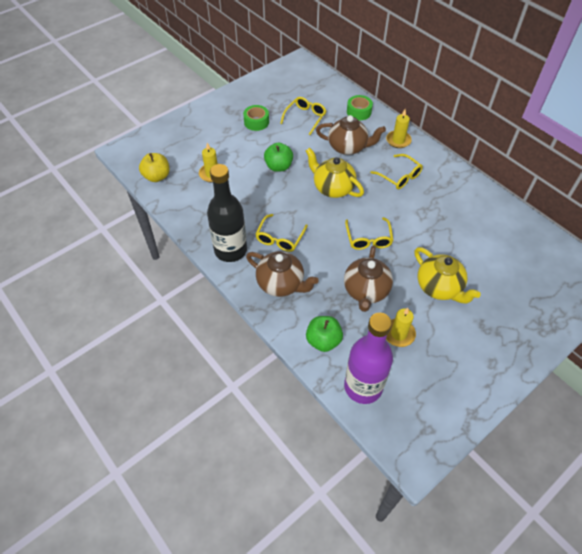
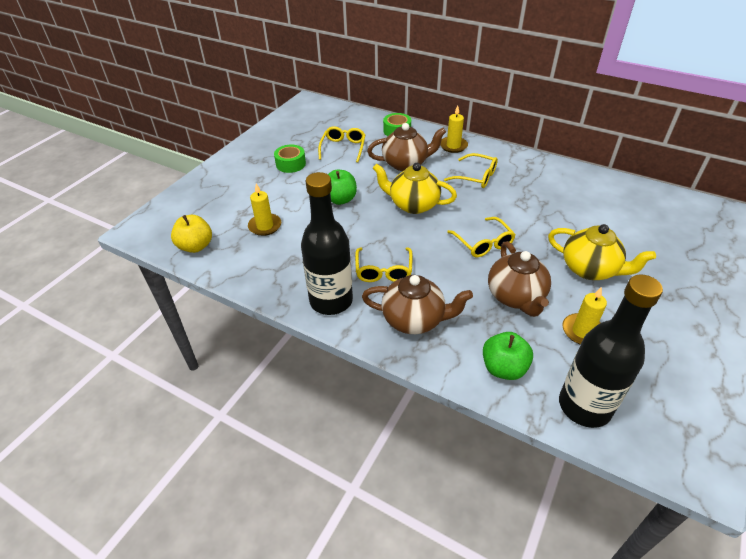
camera: 20 degrees left, 10 degrees down
purple bottle [344,313,393,404] -> black bottle [559,274,663,428]

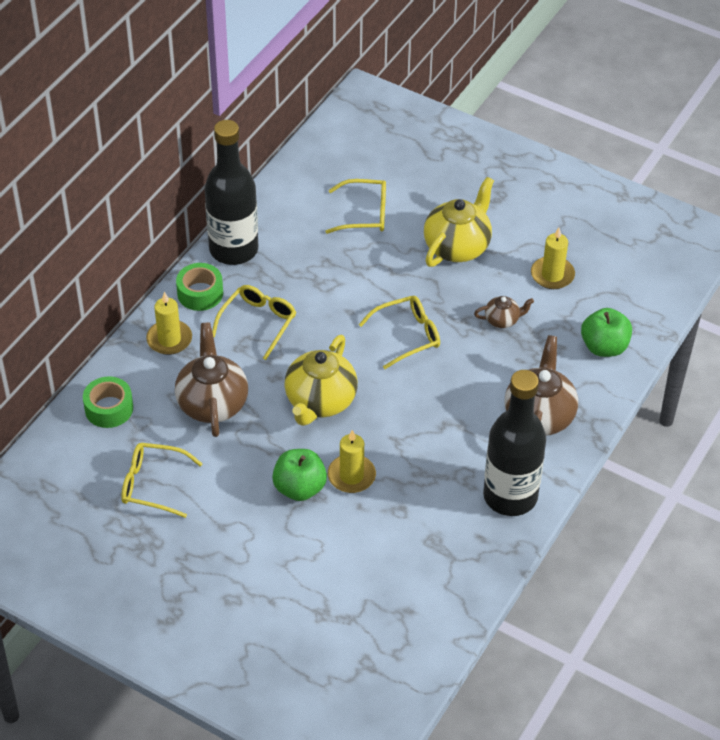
camera: 90 degrees left, 5 degrees up
yellow apple [171,215,212,253] -> none
yellow candle [248,183,281,236] -> yellow candle moved to [328,430,376,493]
green tape [274,144,306,173] -> green tape moved to [176,263,223,311]
yellow glasses [355,247,413,282] -> yellow glasses moved to [326,179,386,234]
brown teapot [488,241,551,317] -> brown teapot [474,296,534,328], size x0.50
black bottle [559,274,663,428] -> black bottle moved to [205,120,258,265]

